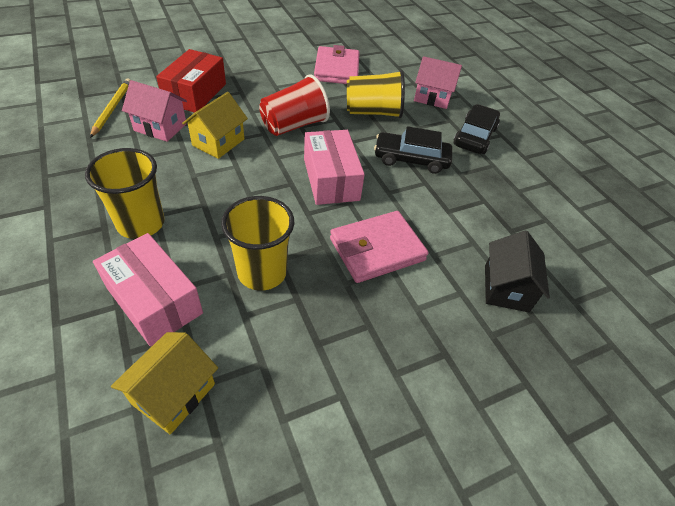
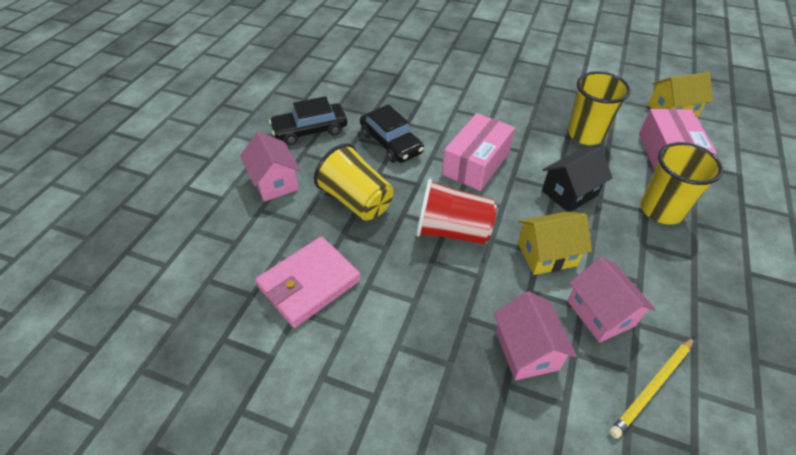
camera: 130 degrees left, 0 degrees up
red box [156,49,226,113] -> pink house [494,291,577,380]
pink wallet [330,211,428,283] -> none
black house [485,230,550,312] -> black house moved to [542,147,613,212]

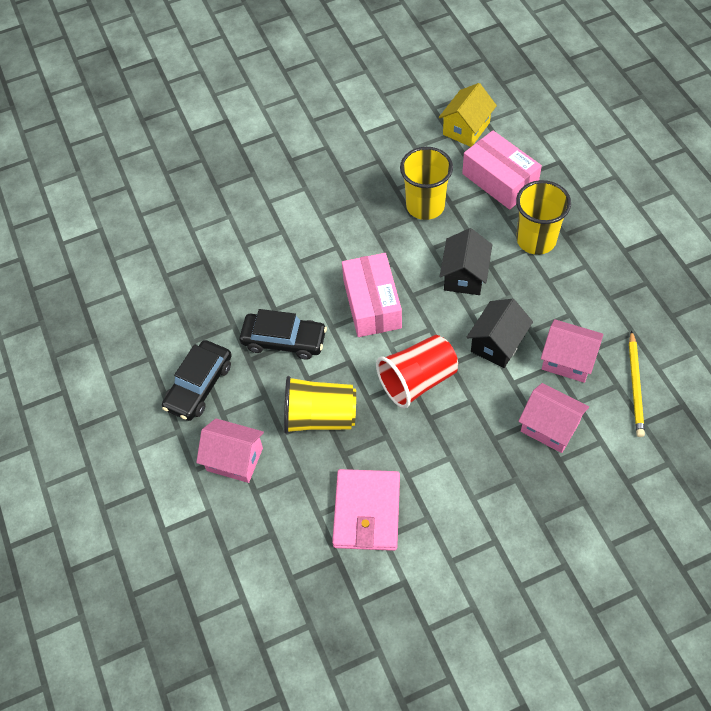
camera: 40 degrees left, 10 degrees up
yellow house [518,211,592,275] -> black house [467,299,533,368]

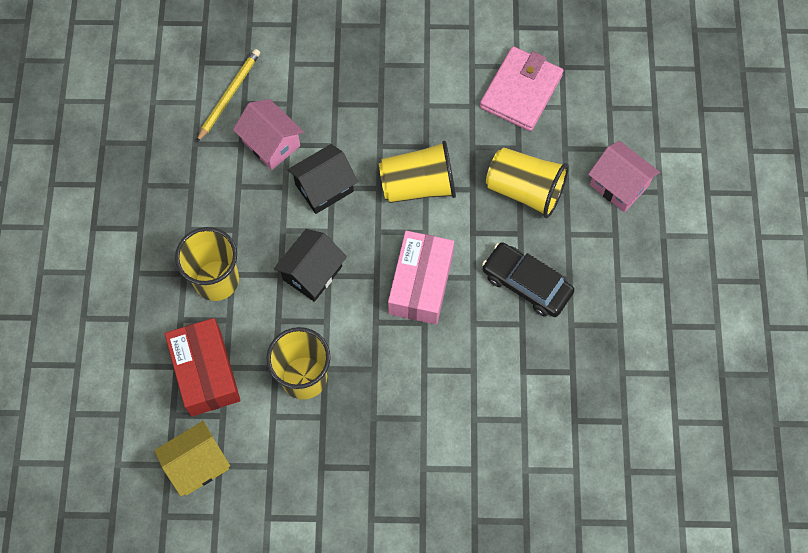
camera: 160 degrees left, 10 degrees up
black car [162,340,232,421] -> none
red cup [376,335,458,409] -> yellow cup [379,141,456,203]
pink box [462,130,542,210] -> red box [165,318,241,417]
pink house [518,383,589,453] -> none

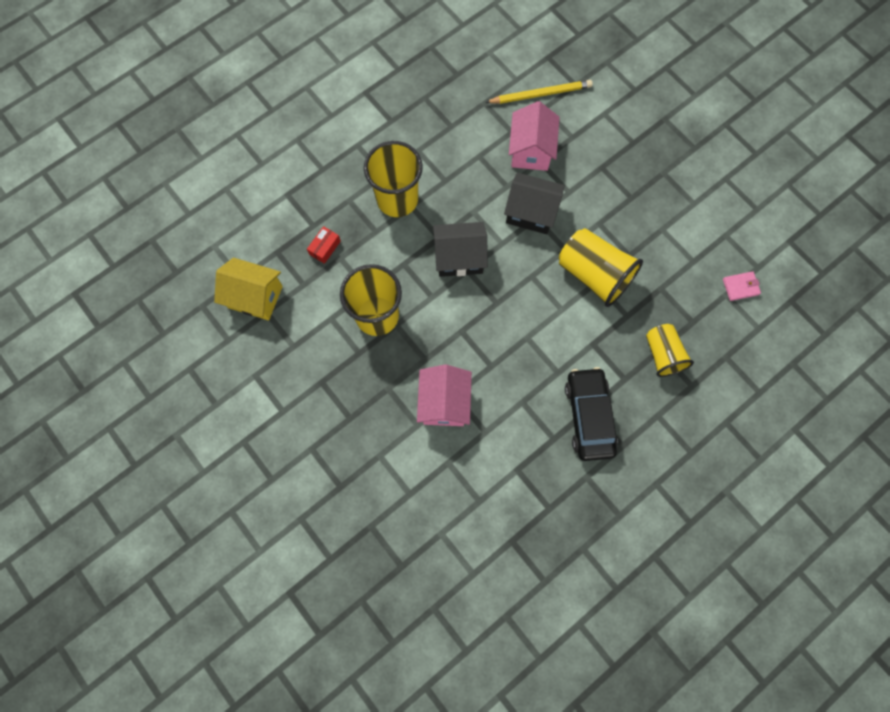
camera: 50 degrees right, 5 degrees up
red box [165,318,241,417] -> red box [307,226,341,264], size x0.40
pink box [388,231,454,325] -> none
pink wallet [480,46,563,131] -> pink wallet [723,271,761,301], size x0.42
yellow cup [486,148,569,218] -> yellow cup [646,324,694,377], size x0.64
pink house [588,141,660,212] -> pink house moved to [417,365,472,426]

